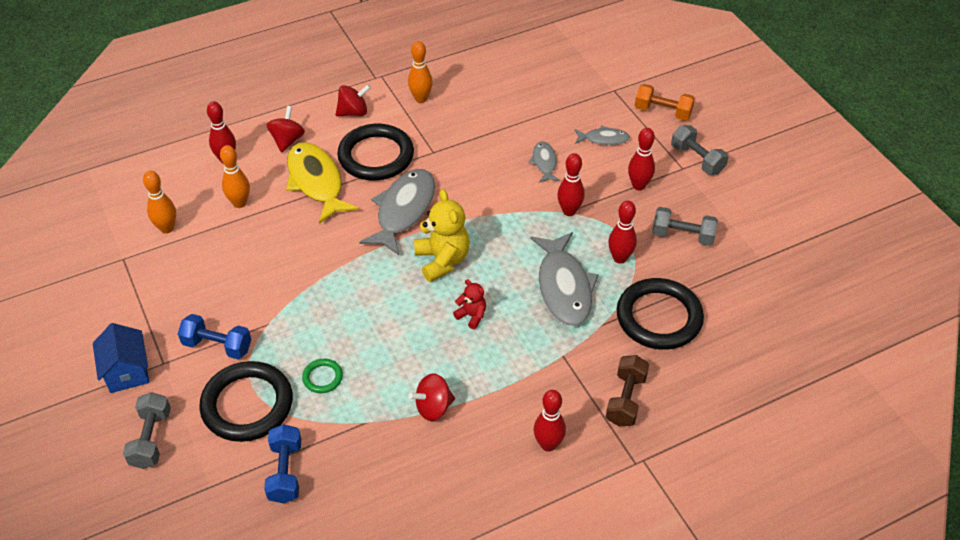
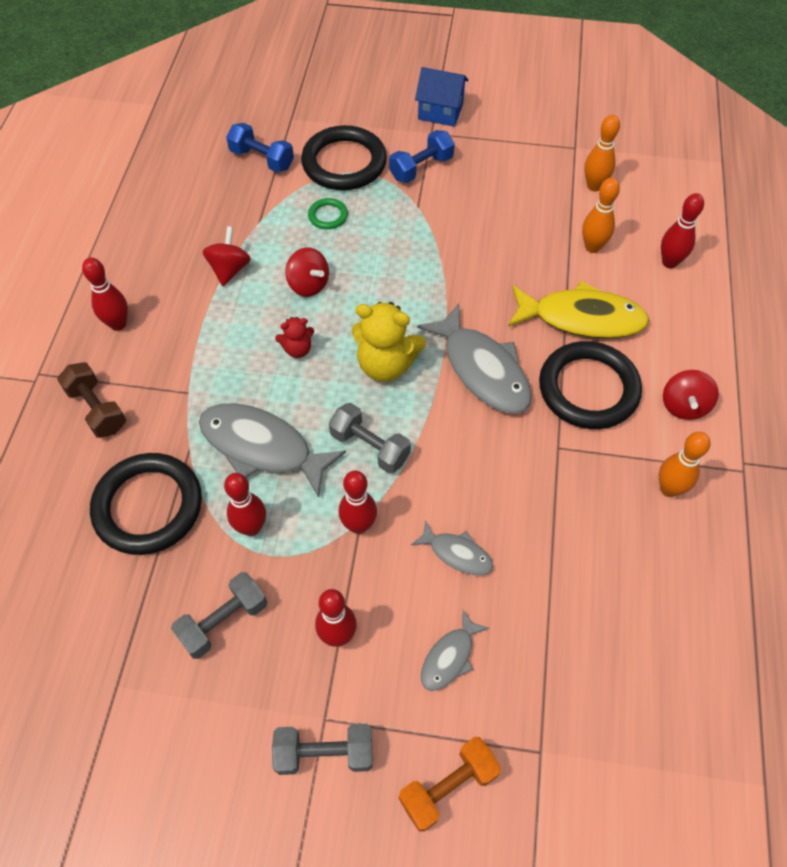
camera: 125 degrees right, 10 degrees up
grey dumbbell [123,392,171,469] -> grey dumbbell moved to [329,403,411,474]
red spinning top [267,106,305,153] -> red spinning top moved to [285,247,329,297]

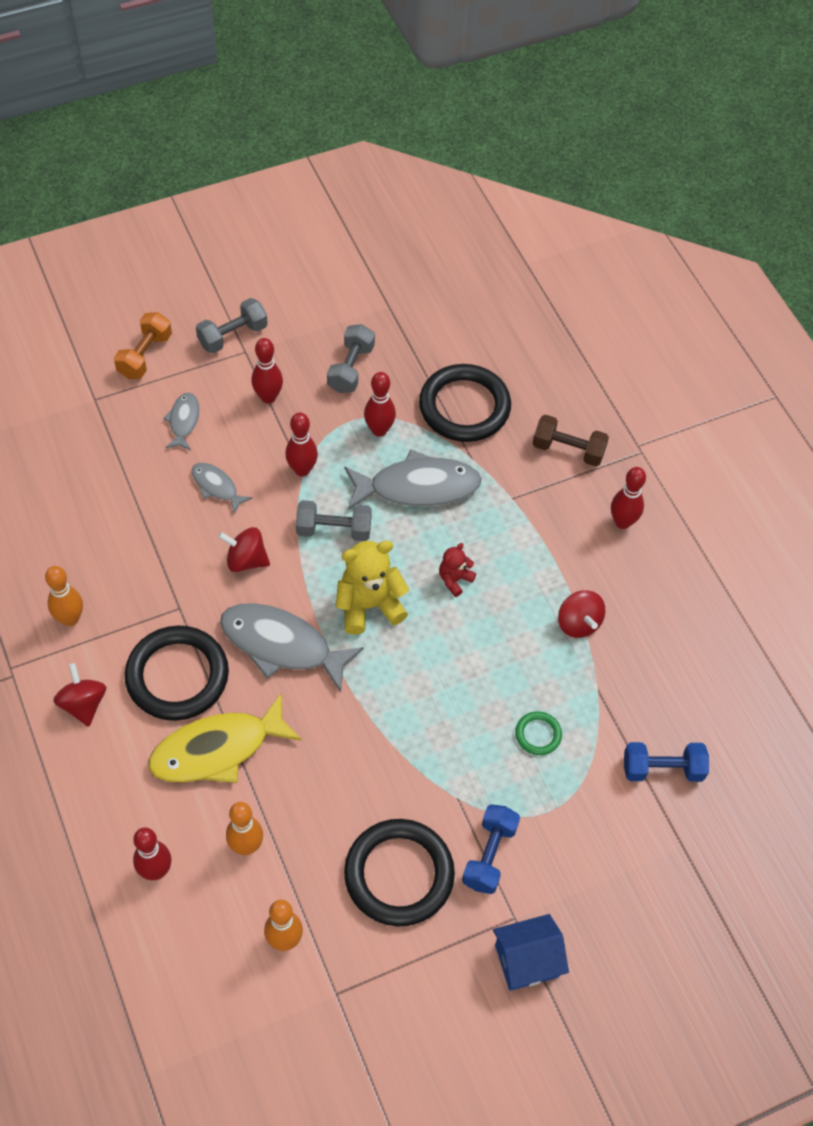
camera: 145 degrees right, 0 degrees up
red spinning top [285,247,329,297] -> red spinning top moved to [218,527,270,572]
black ring [301,125,387,190] -> black ring moved to [344,819,455,926]
grey fish [411,520,493,575] -> grey fish turned 45 degrees clockwise [192,463,253,514]

